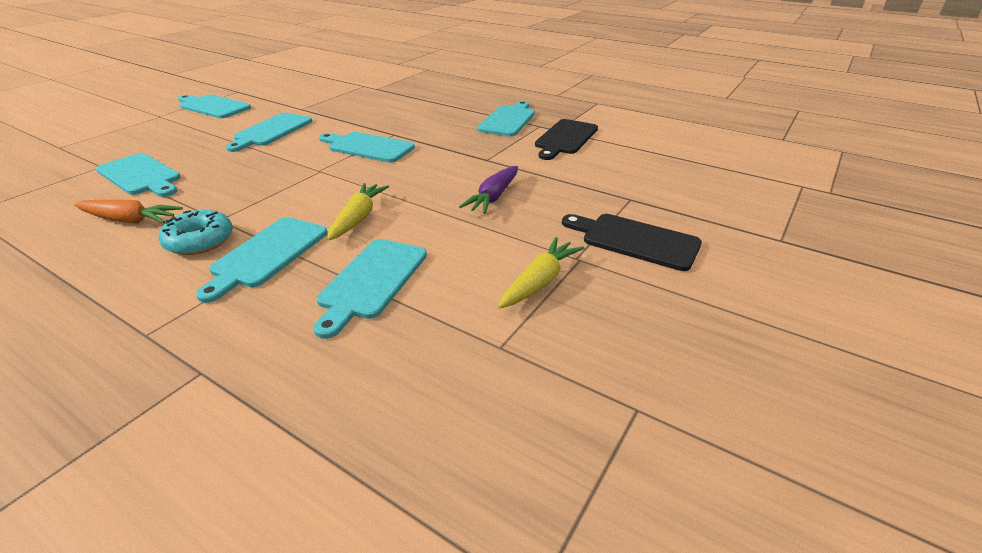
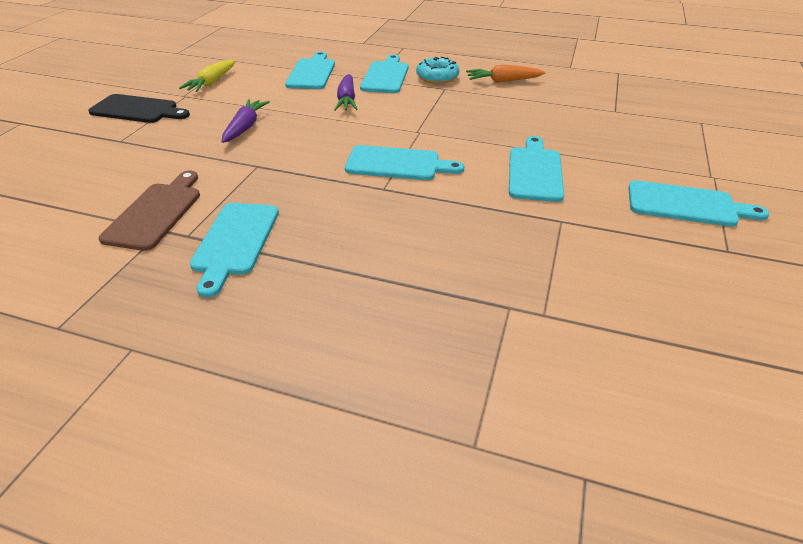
camera: 165 degrees right, 5 degrees up
turquoise cutting board [96,153,181,197] -> none
yellow carrot [327,183,389,241] -> purple carrot [334,74,358,111]
black cutting board [535,119,598,160] -> brown cutting board [99,171,200,251]

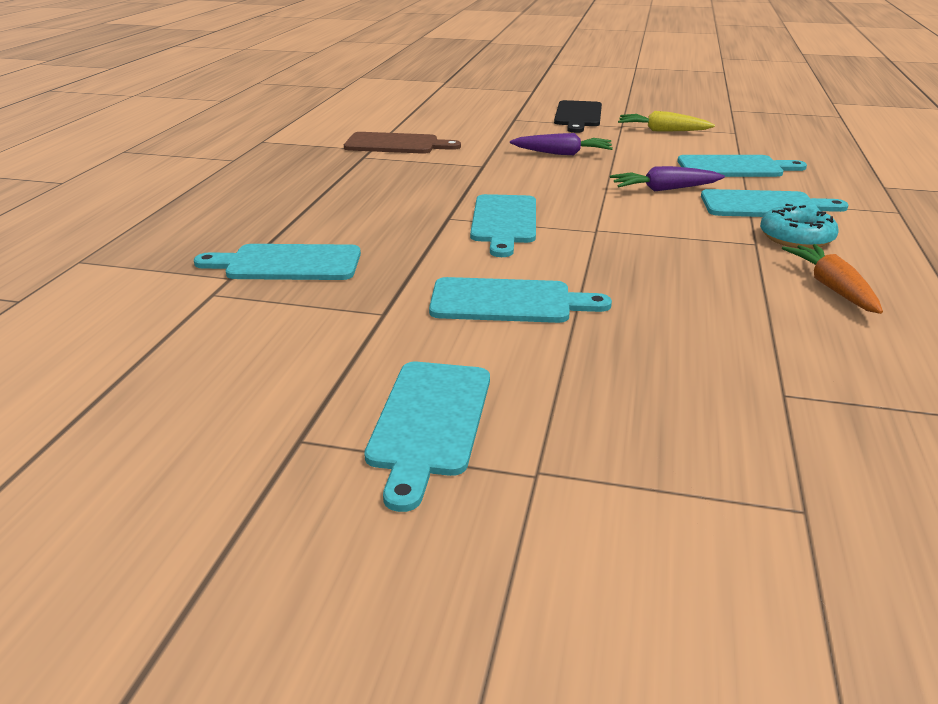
camera: 85 degrees right, 10 degrees down
turquoise cutting board [190,203,279,298] -> turquoise cutting board moved to [194,244,361,280]

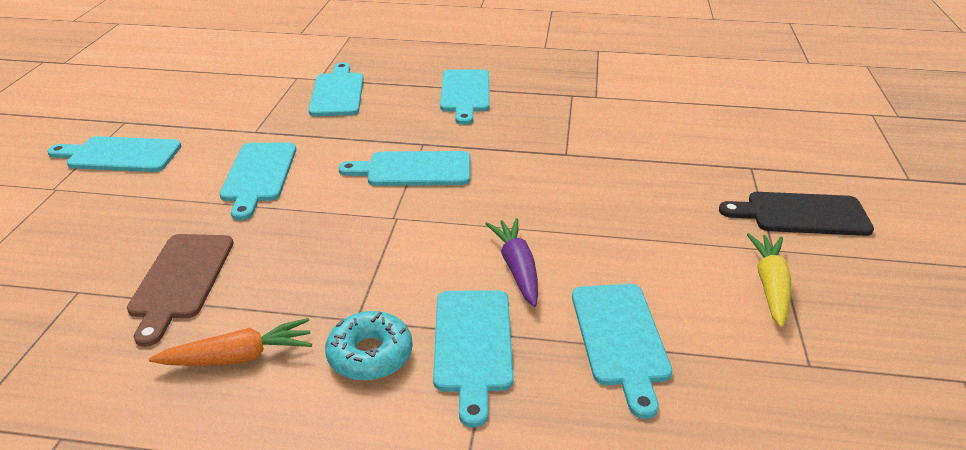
camera: 85 degrees right, 5 degrees up
brown cutting board [344,132,461,154] -> brown cutting board moved to [127,234,234,347]
purple carrot [510,133,613,155] -> none
none -> turquoise cutting board [440,69,490,125]

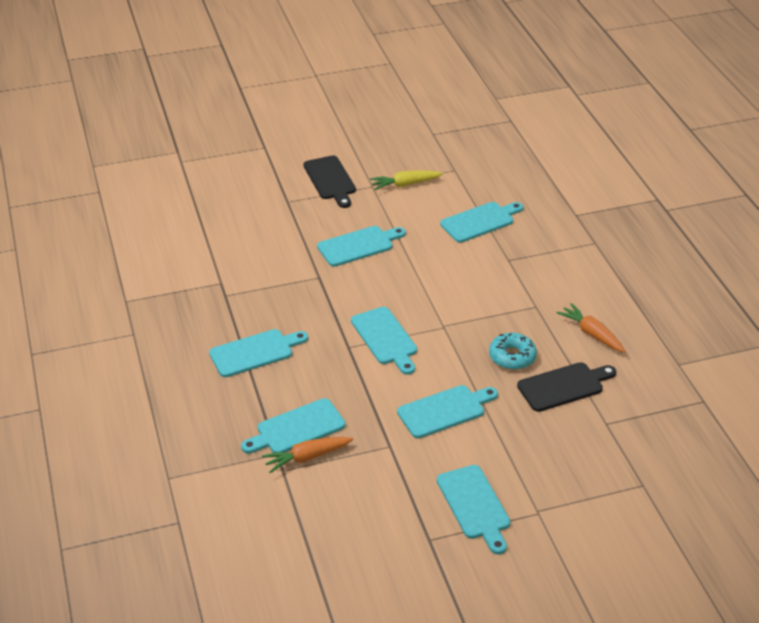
camera: 115 degrees left, 5 degrees up
brown cutting board [127,234,234,347] -> black cutting board [517,362,616,412]
turquoise donut [325,311,413,381] -> turquoise donut moved to [489,333,537,370]
turquoise cutting board [433,290,514,428] -> turquoise cutting board moved to [317,226,406,267]
purple carrot [485,218,538,307] -> none
none -> orange carrot [262,437,353,473]

